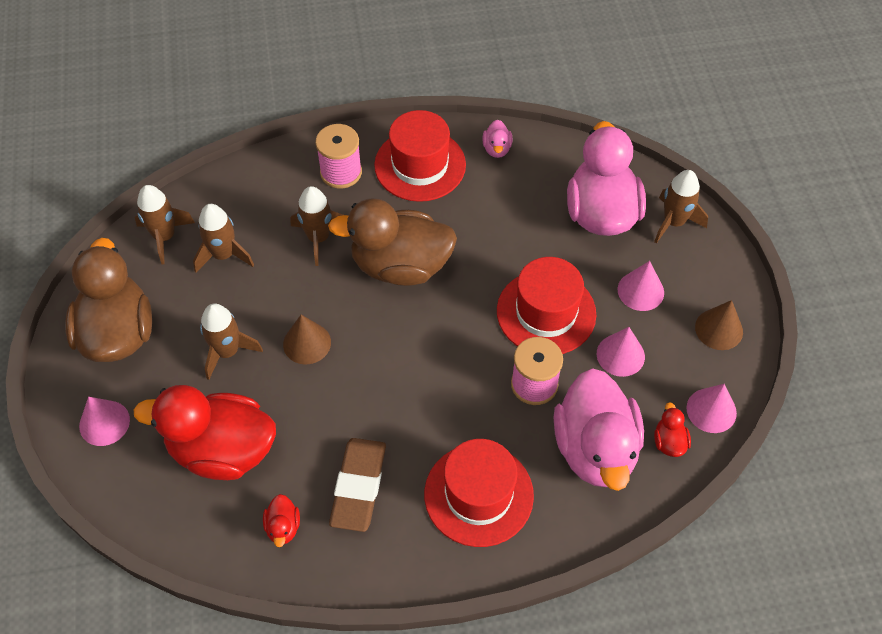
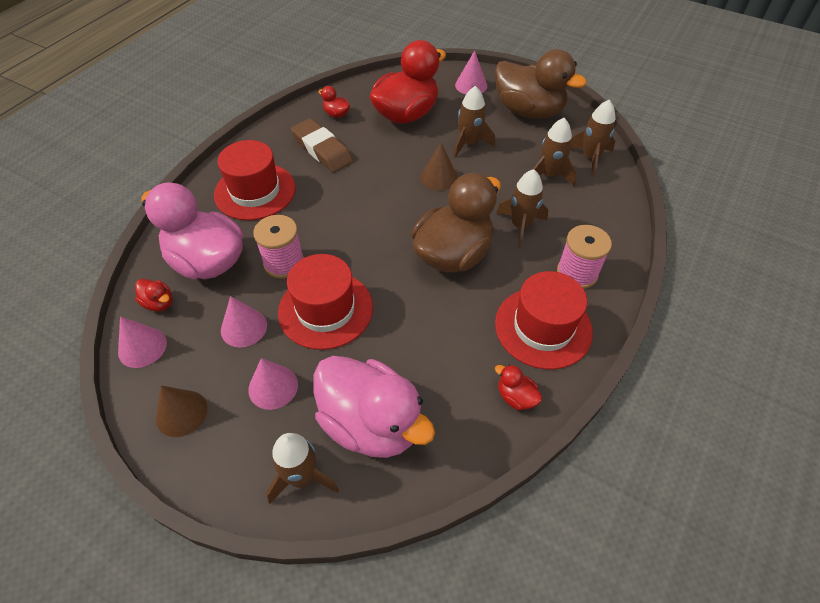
camera: 130 degrees right, 5 degrees down
pink duck [482,120,513,158] -> red duck [495,364,542,410]

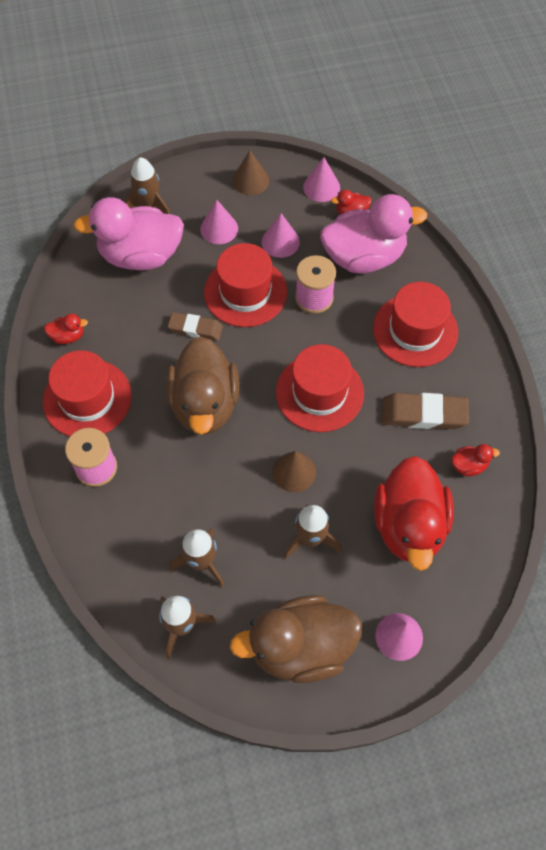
camera: 135 degrees right, 10 degrees up
brown rocket [496,169,548,248] -> none
none -> brown eraser [168,312,223,341]
none -> red hat [276,344,364,432]

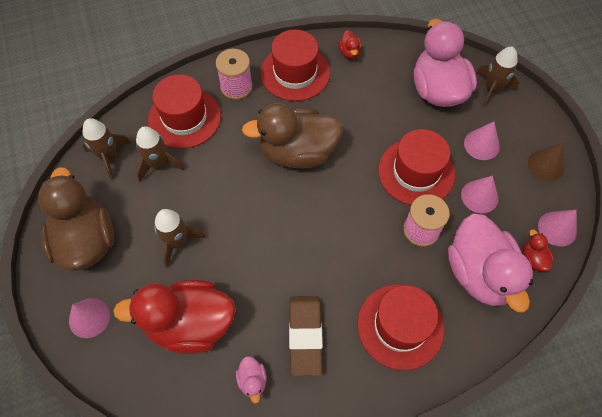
camera: 85 degrees right, 0 degrees up
brown eraser [168,312,223,341] -> none
brown cone [272,451,316,492] -> none
red hat [276,344,364,432] -> red hat moved to [148,74,221,149]
red duck [451,444,500,477] -> pink duck [236,356,267,404]

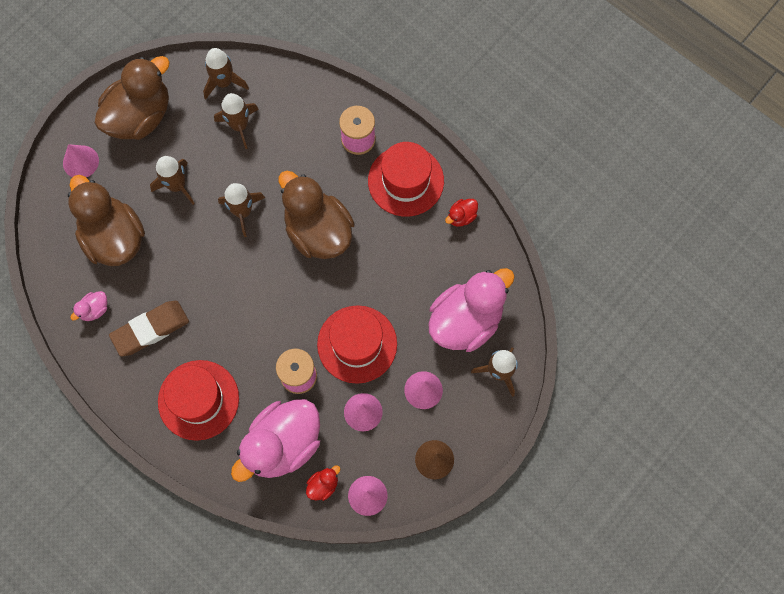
camera: 60 degrees right, 10 degrees up
red duck [113,280,236,354] -> brown duck [68,175,145,266]
red hat [148,74,221,149] -> none
none -> brown rocket [218,183,265,237]

